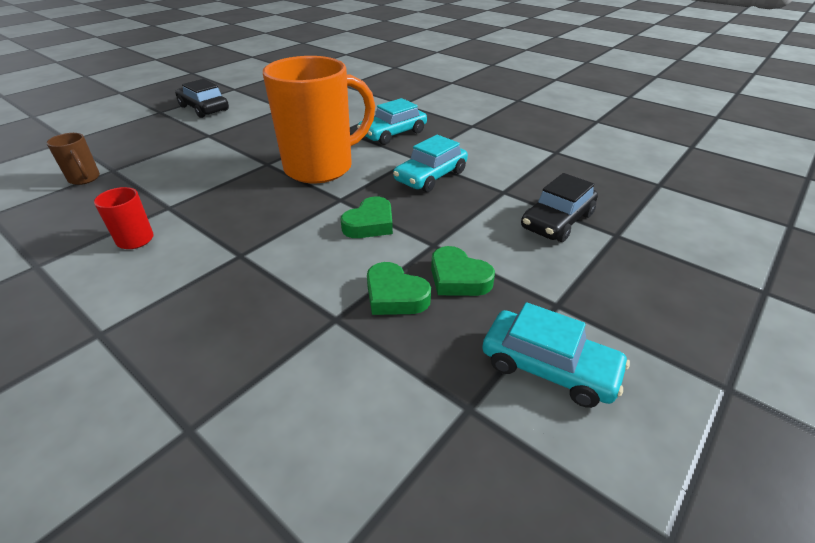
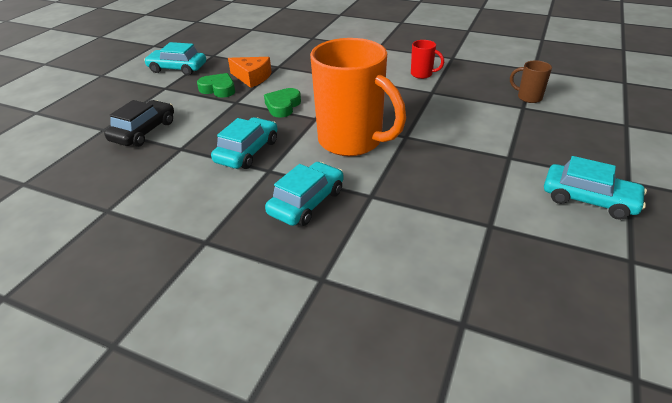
camera: 165 degrees right, 0 degrees up
black car [175,79,229,118] -> turquoise car [544,156,647,220]
orange mug [263,56,375,183] -> orange mug turned 90 degrees counterclockwise [310,38,406,156]
green heart [367,262,431,315] -> orange cheese [228,57,272,88]

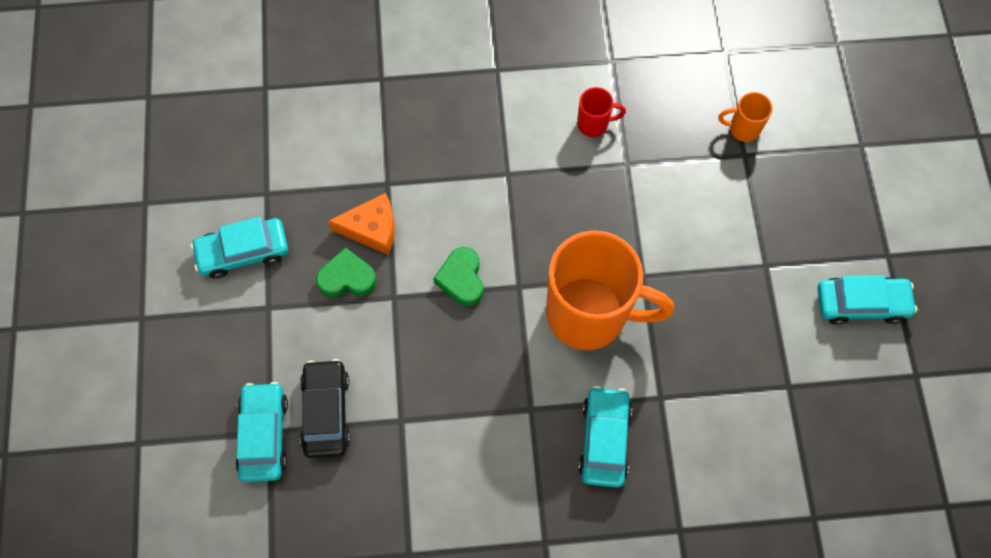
camera: 30 degrees left, 30 degrees up
turquoise car [211,117,278,169] -> turquoise car moved to [235,382,288,482]
brown mug [510,60,552,103] -> orange mug [719,92,773,142]

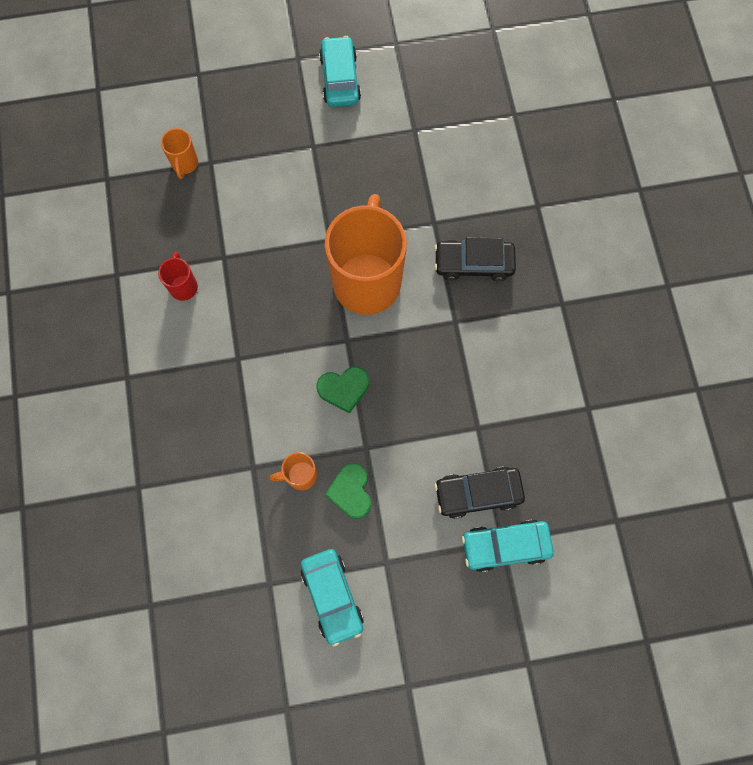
camera: 95 degrees left, 5 degrees up
orange cheese [328,193,395,255] -> orange mug [270,452,317,490]
turquoise car [578,386,632,488] -> black car [434,237,516,281]

